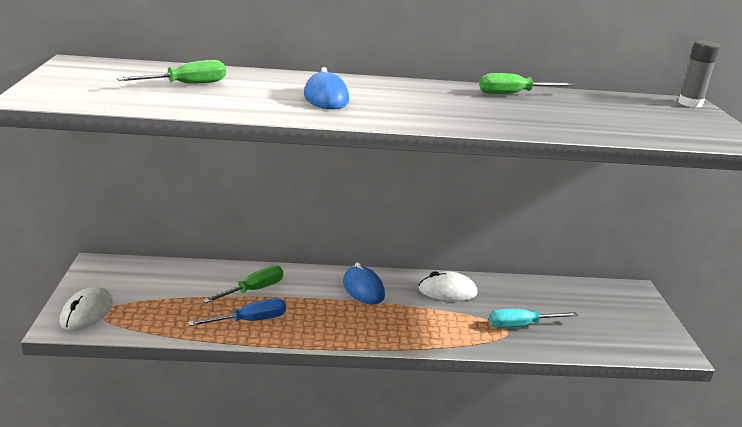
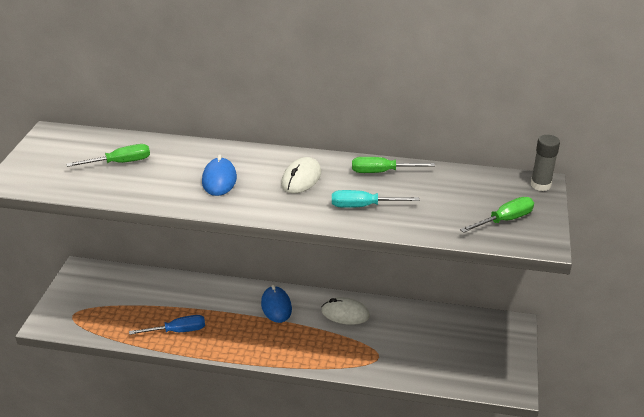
camera: 15 degrees right, 10 degrees up
white mouse [60,287,113,331] -> white mouse moved to [281,157,321,193]
green screwdriver [202,266,283,303] -> green screwdriver moved to [460,197,534,233]
turquoise screwdriver [489,309,578,328] -> turquoise screwdriver moved to [332,190,419,208]

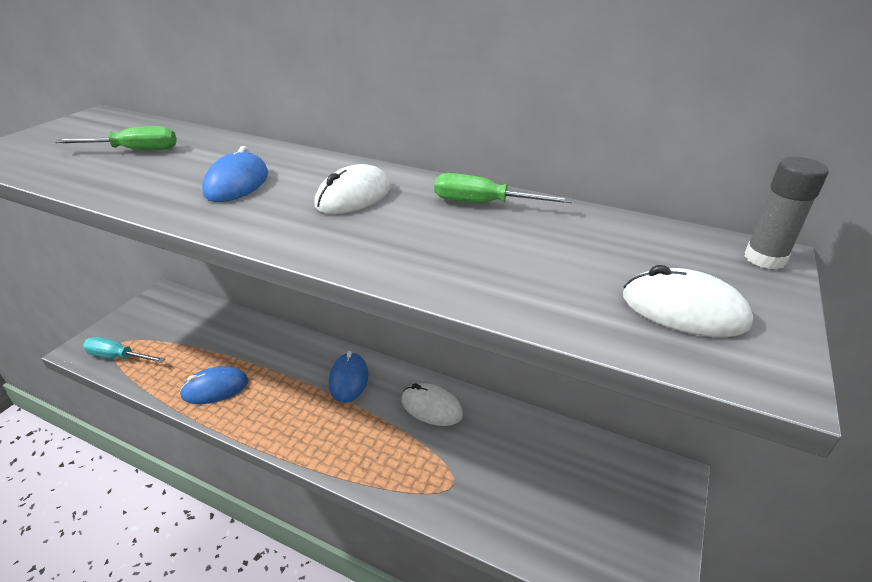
camera: 15 degrees right, 0 degrees up
blue screwdriver [129,315,205,335] -> blue mouse [179,366,249,404]
turquoise screwdriver [332,190,419,208] -> turquoise screwdriver moved to [83,337,165,363]
green screwdriver [460,197,534,233] -> white mouse [623,265,753,337]

